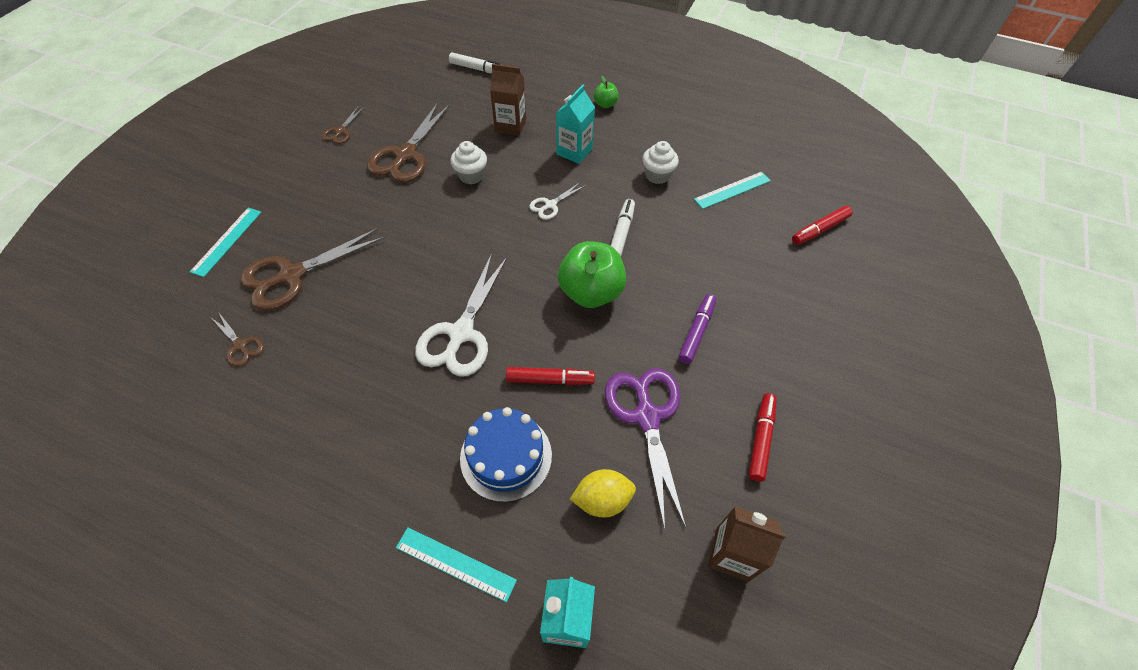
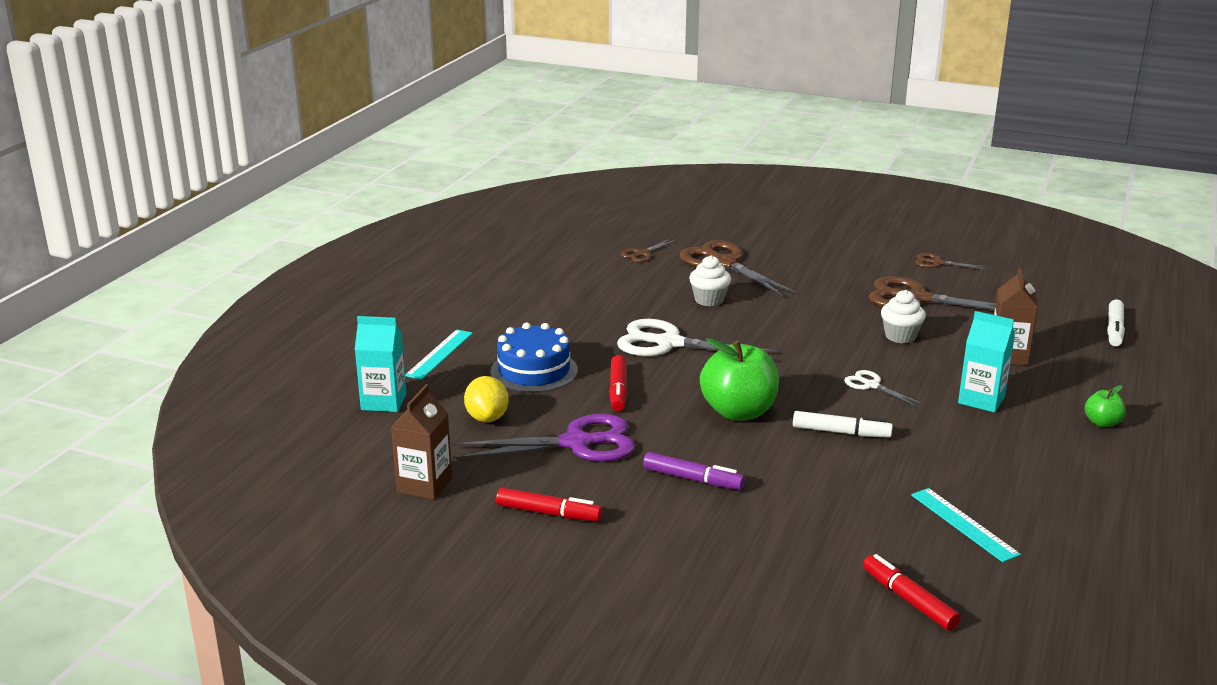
camera: 90 degrees right, 30 degrees down
turquoise ruler [190,208,262,277] -> none
white cupcake [642,141,679,184] -> white cupcake moved to [689,255,731,307]

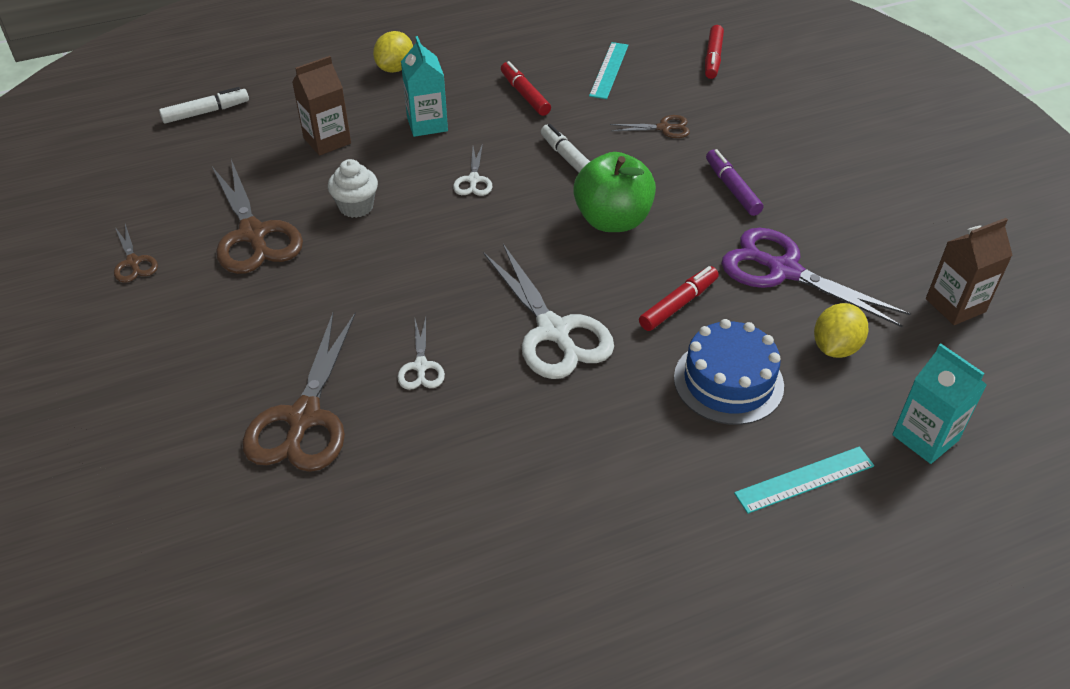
camera: 135 degrees left, 20 degrees up
red marker [496,488,602,521] -> red marker moved to [501,61,551,116]
brown scissors [621,239,676,262] -> brown scissors moved to [610,115,690,138]
white cupcake [689,255,731,307] -> white scissors [397,318,445,390]
green apple [1085,385,1126,427] -> yellow lemon [373,31,413,73]

